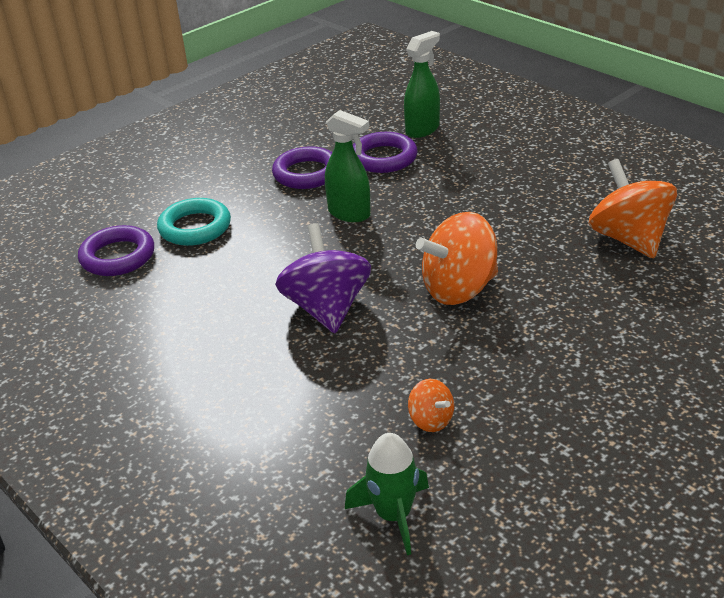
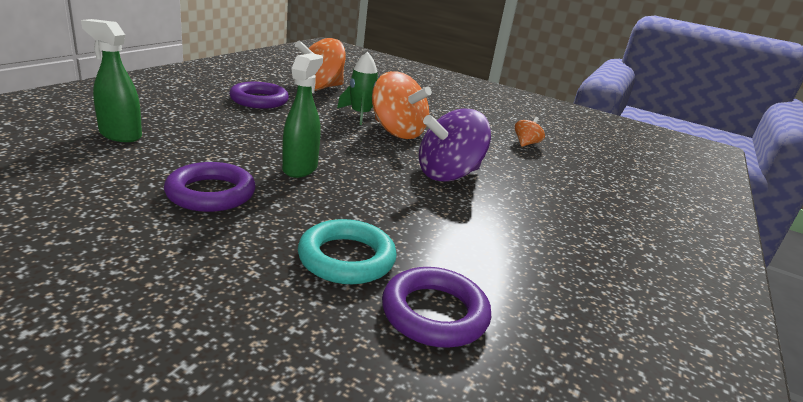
camera: 115 degrees left, 10 degrees down
green rocket [345,433,429,555] -> green rocket moved to [337,52,378,125]
purple ring [353,132,418,173] -> purple ring moved to [229,82,289,109]

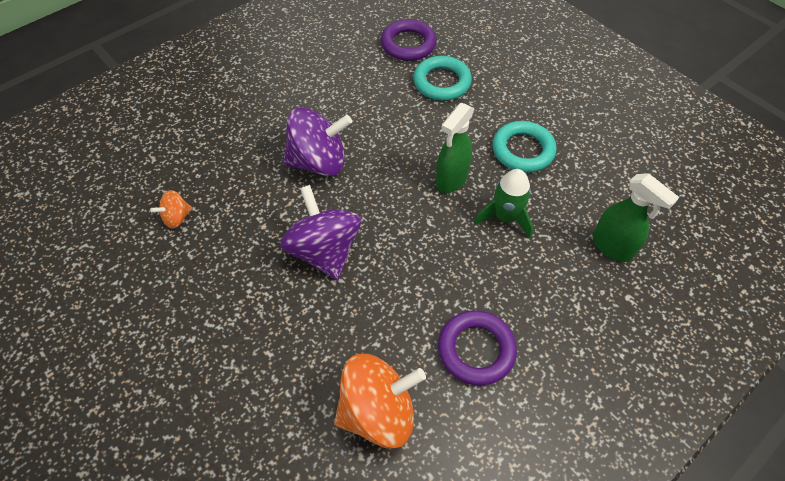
camera: 155 degrees left, 30 degrees up
purple ring [164,162,256,212] -> turquoise ring [492,121,557,172]
green rocket [337,52,378,125] -> green rocket moved to [474,169,533,238]
orange spinning top [372,71,432,139] -> purple spinning top [280,185,361,280]

